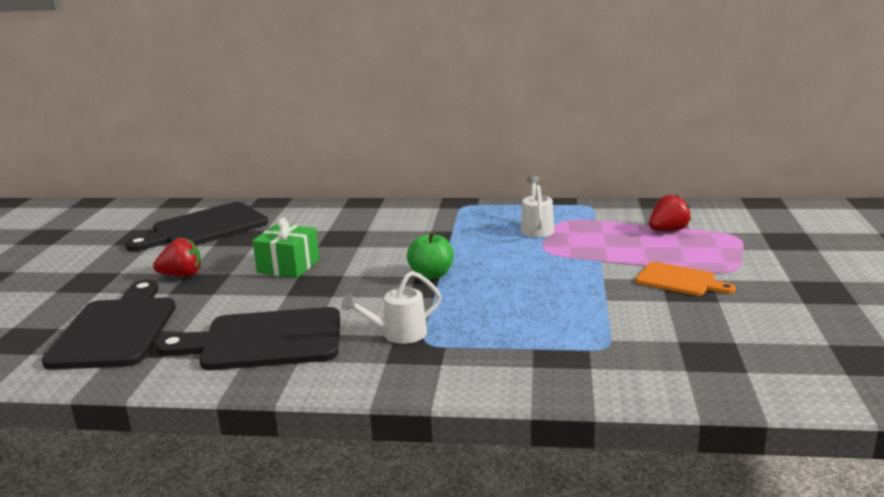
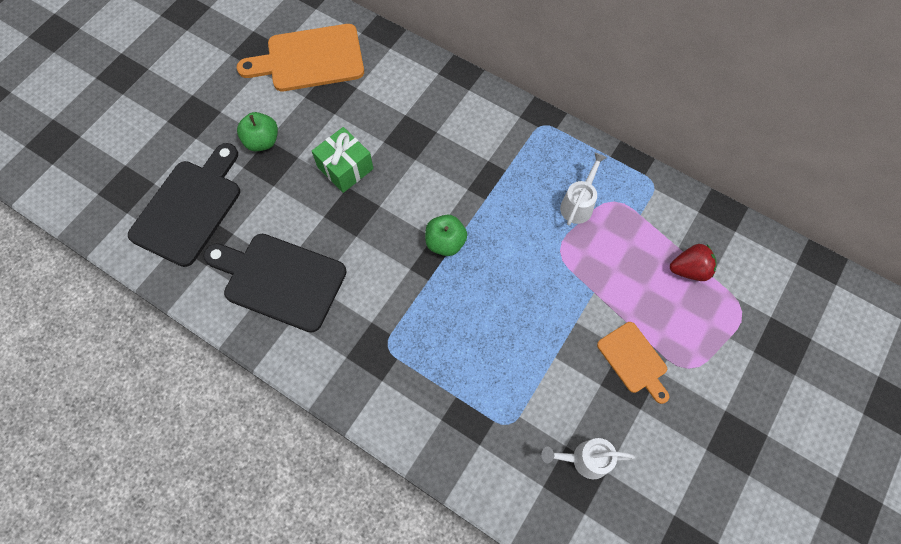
camera: 25 degrees right, 45 degrees up
black cutting board [125,202,268,251] -> orange cutting board [237,24,364,91]
red strawberry [153,238,201,276] -> green apple [237,112,278,151]
white watering can [341,271,441,344] -> white watering can moved to [542,438,635,479]

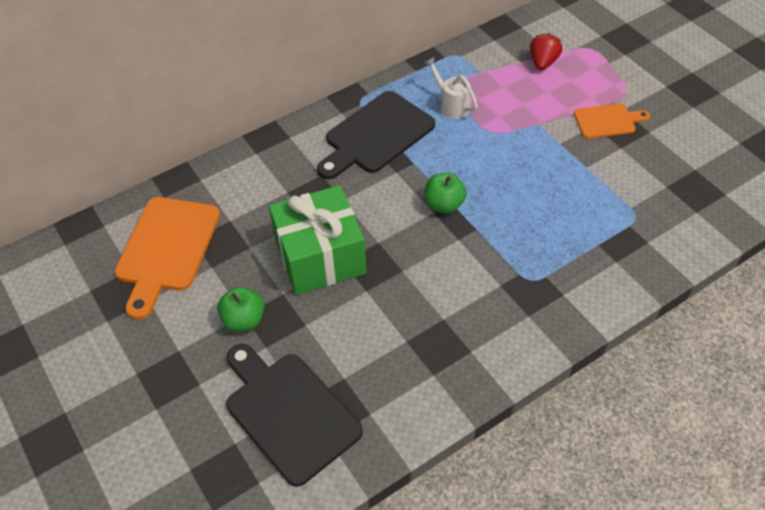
camera: 65 degrees left, 15 degrees down
black cutting board [203,234,346,333] -> black cutting board moved to [317,91,435,179]
green gift [312,127,374,193] -> green gift [269,185,367,295], size x1.65
white watering can [542,438,635,479] -> none

